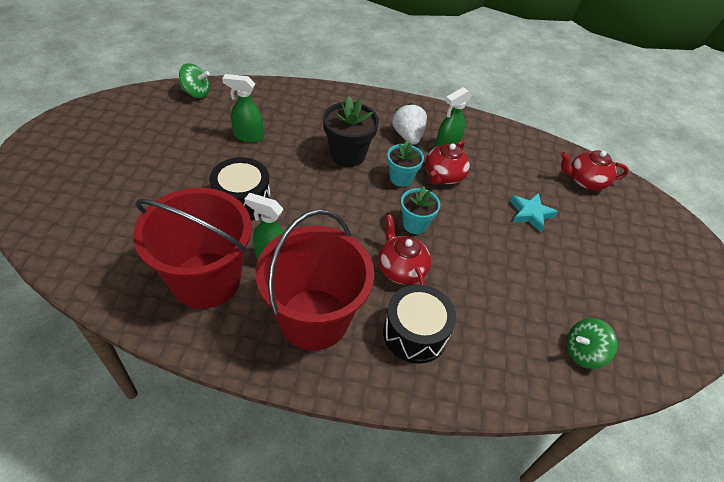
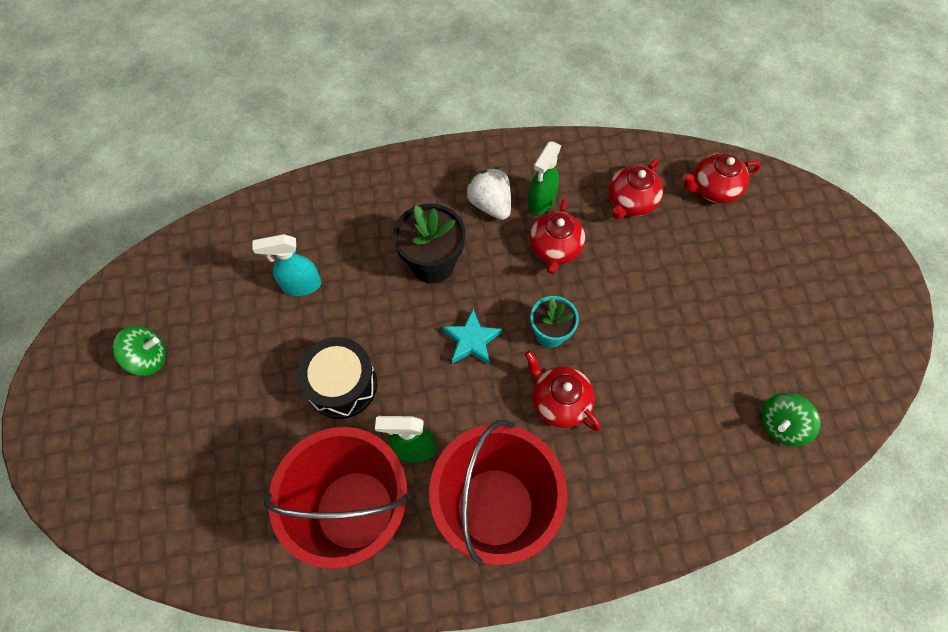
camera: 15 degrees left, 15 degrees up
green spinning top [179,63,210,98] -> green spinning top moved to [113,326,166,376]
green spray bottle [222,74,263,143] -> turquoise spray bottle [252,234,321,296]
black drum [383,284,456,364] -> none
turquoise flower pot [387,141,424,187] -> none
turquoise star [510,193,558,232] -> turquoise star moved to [443,309,502,365]
none -> red teapot [608,159,663,219]

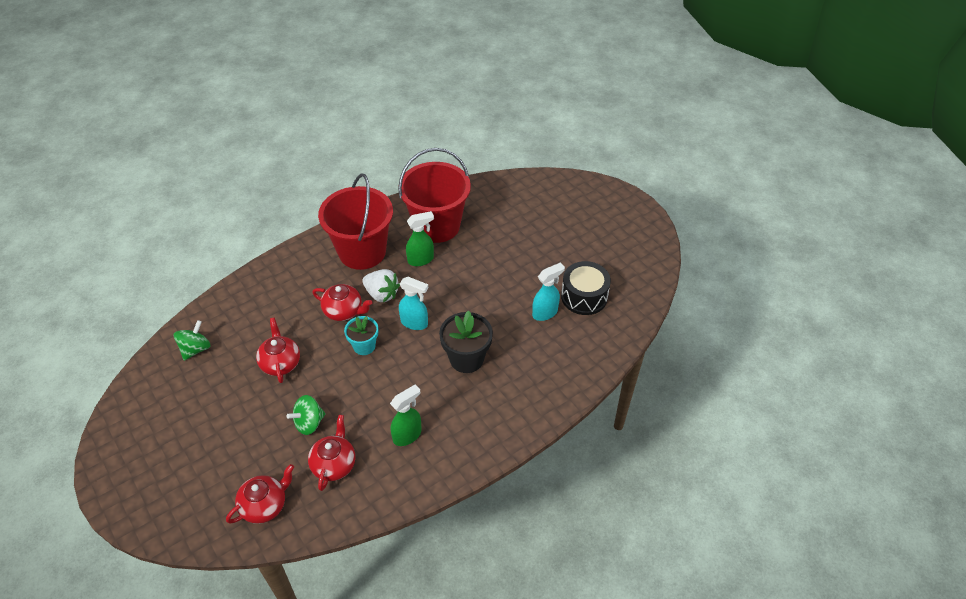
camera: 155 degrees right, 15 degrees down
green spinning top [113,326,166,376] -> green spinning top moved to [287,395,325,435]
black drum [298,337,377,419] -> black drum moved to [561,261,611,315]
turquoise star [443,309,502,365] -> turquoise spray bottle [399,277,428,330]
white strawberry [465,167,511,220] -> white strawberry moved to [363,269,400,302]
green spray bottle [528,141,561,215] -> green spray bottle turned 45 degrees clockwise [390,384,422,446]
red teapot [529,199,585,274] -> red teapot moved to [256,317,300,383]

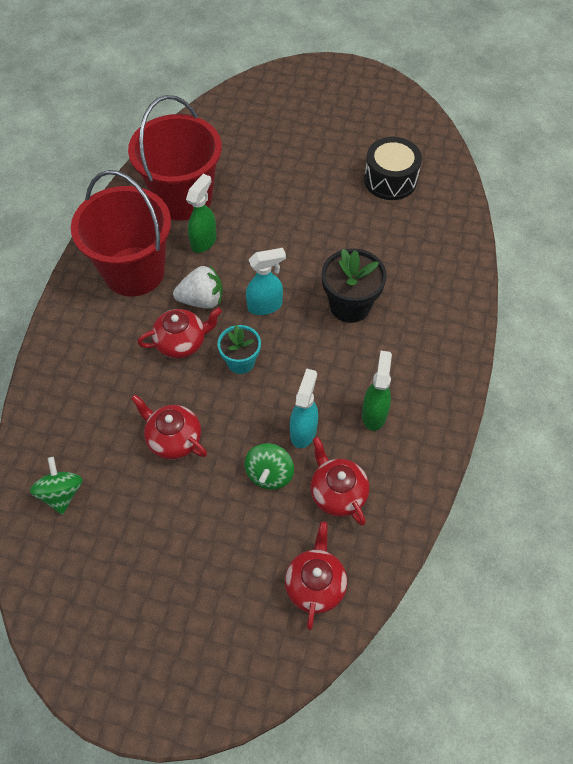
camera: 40 degrees left, 10 degrees up
turquoise spray bottle [532,262,565,321] -> turquoise spray bottle moved to [290,368,318,448]

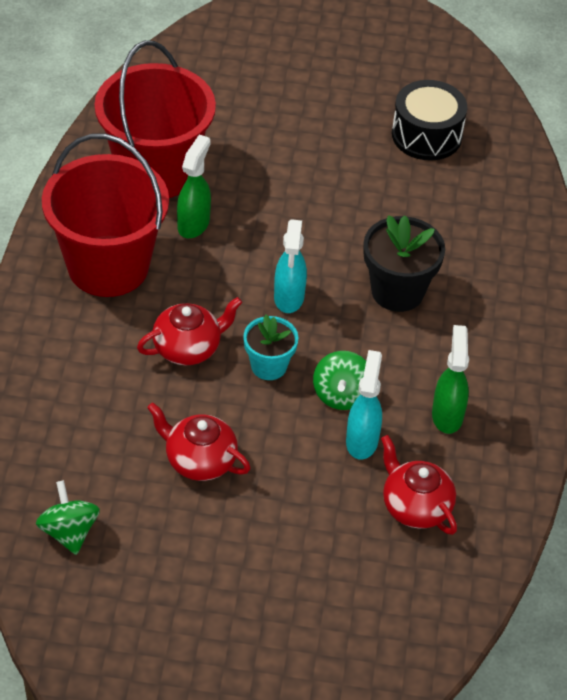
camera: 10 degrees left, 10 degrees down
white strawberry [173,266,223,309] -> none
green spinning top [245,443,294,490] -> green spinning top moved to [313,351,366,410]
turquoise spray bottle [246,248,286,315] -> turquoise spray bottle turned 120 degrees clockwise [274,219,307,313]
red teapot [285,522,347,630] -> none

